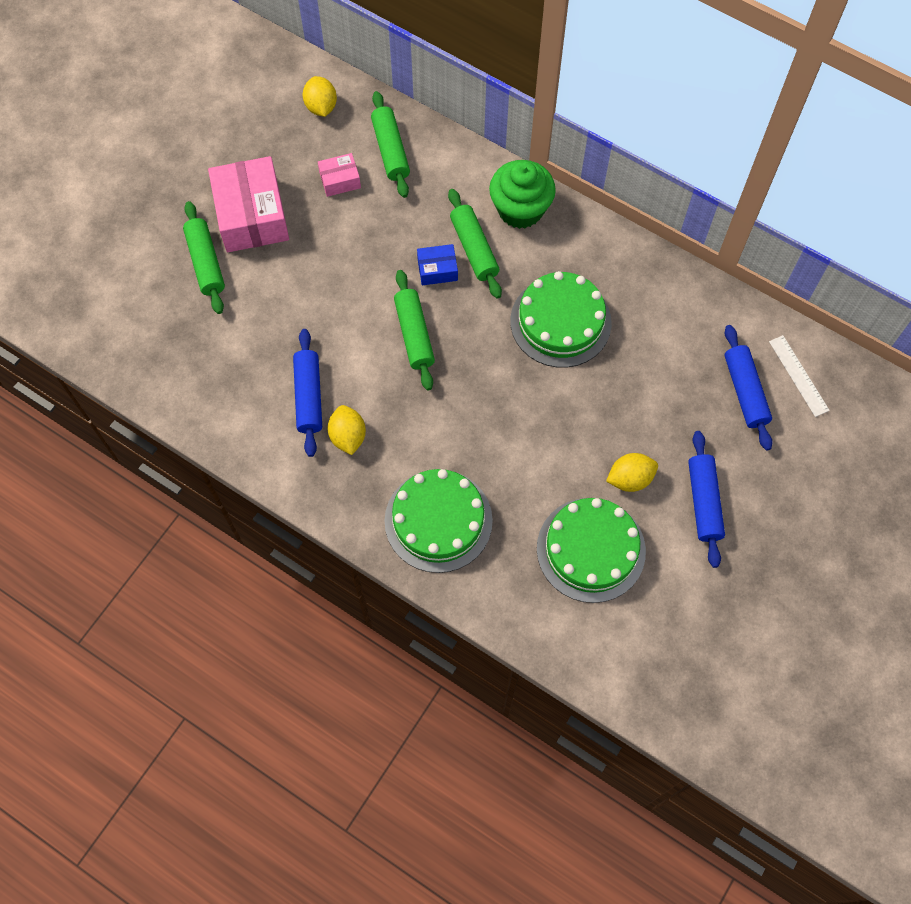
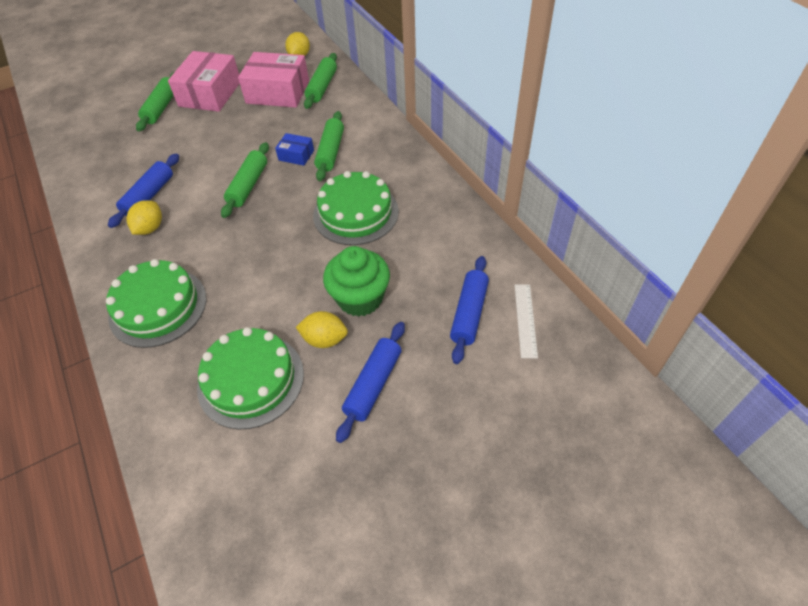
camera: 30 degrees right, 15 degrees down
pink box [318,153,361,197] -> pink box [238,52,309,108], size x2.07
green cupcake [489,160,556,229] -> green cupcake moved to [323,246,390,317]

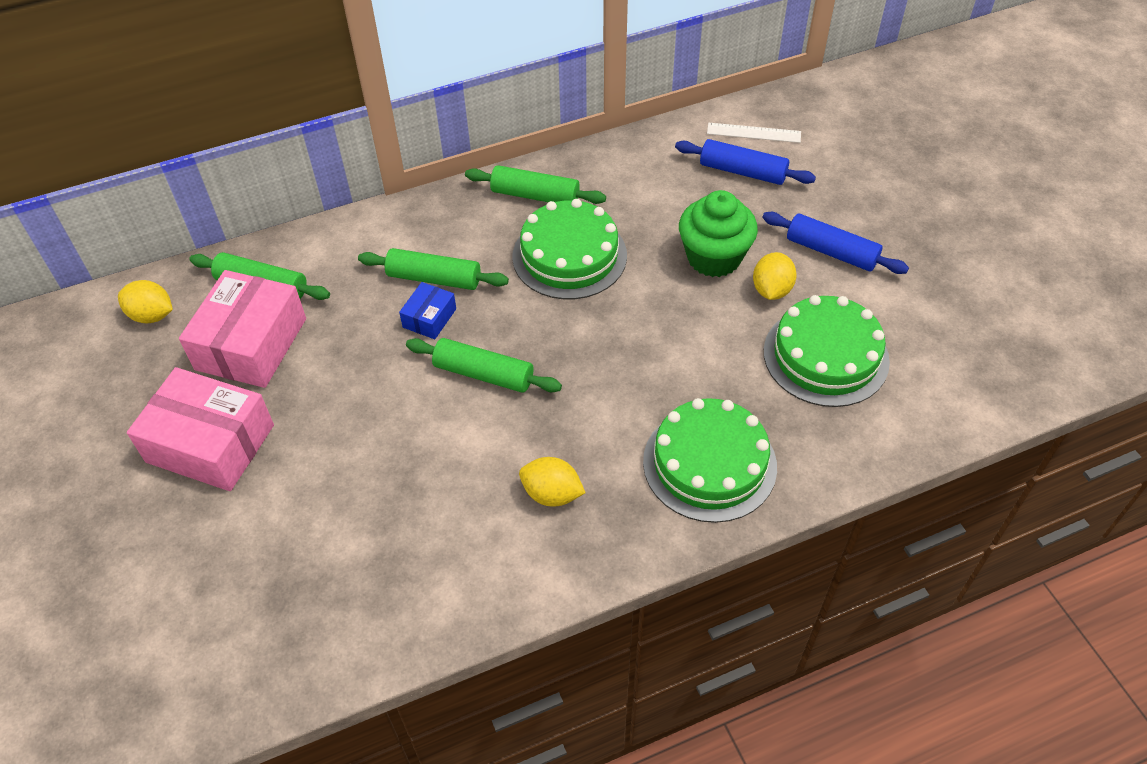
camera: 85 degrees left, 0 degrees up
blue rolling pin [108,153,179,228] -> none
green rolling pin [136,72,174,131] -> green rolling pin moved to [465,165,606,204]

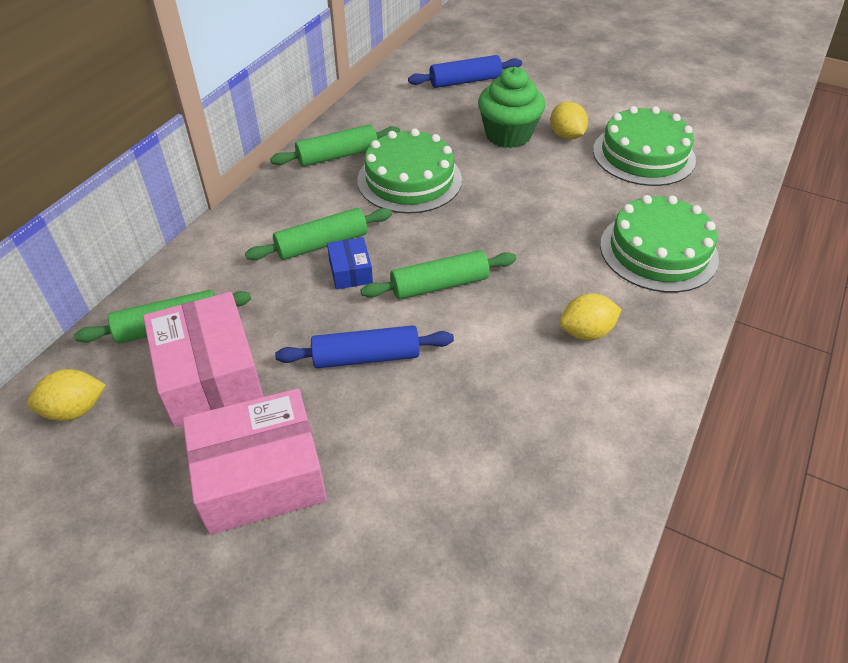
camera: 40 degrees left, 5 degrees down
white ruler [707,123,801,143] -> none
blue rolling pin [762,212,909,274] -> blue rolling pin moved to [275,325,454,368]

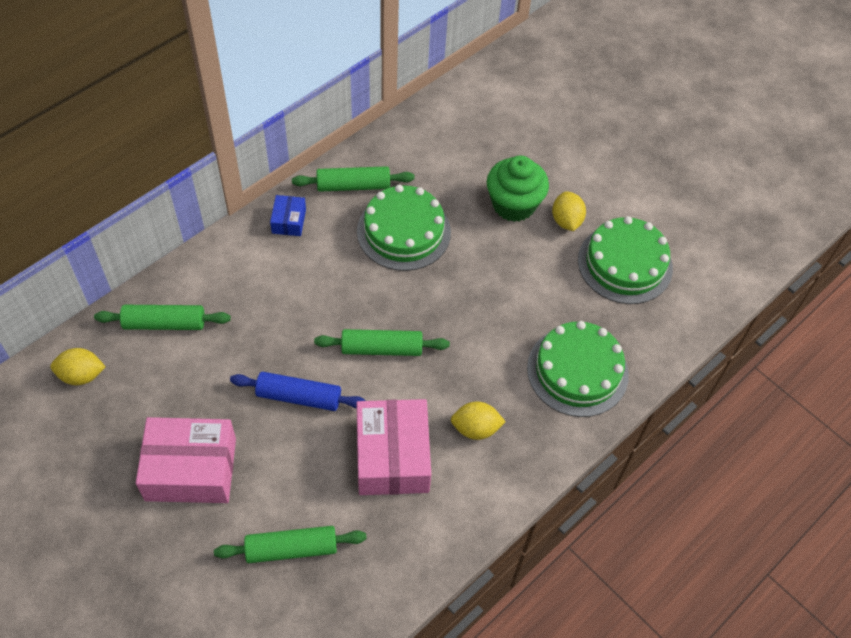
camera: 15 degrees right, 10 degrees up
pink box [143,292,264,427] -> pink box moved to [356,399,431,495]
green rolling pin [245,208,392,260] -> green rolling pin moved to [214,526,367,563]
blue box [327,237,373,290] -> blue box moved to [270,195,306,236]
blue rolling pin [408,55,522,88] -> none

